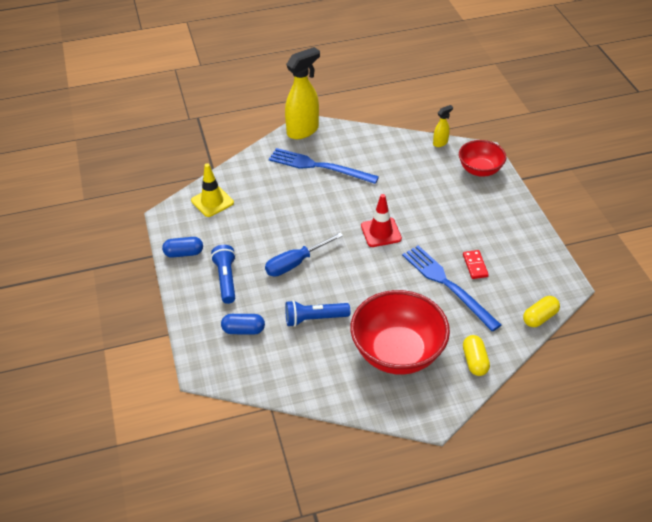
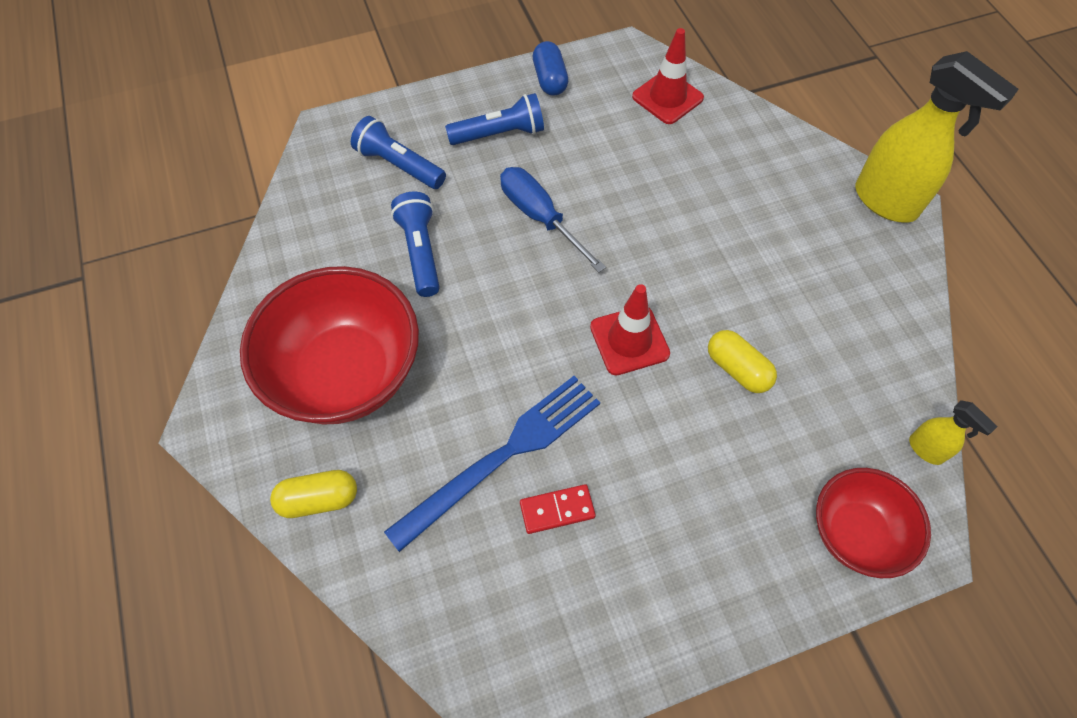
camera: 85 degrees right, 15 degrees up
yellow traffic cone [191,163,234,217] -> red traffic cone [632,28,704,124]
blue capsule [221,314,265,335] -> blue flashlight [351,116,446,189]
blue fork [269,148,379,184] -> none
yellow capsule [523,296,560,327] -> yellow capsule moved to [708,330,777,393]

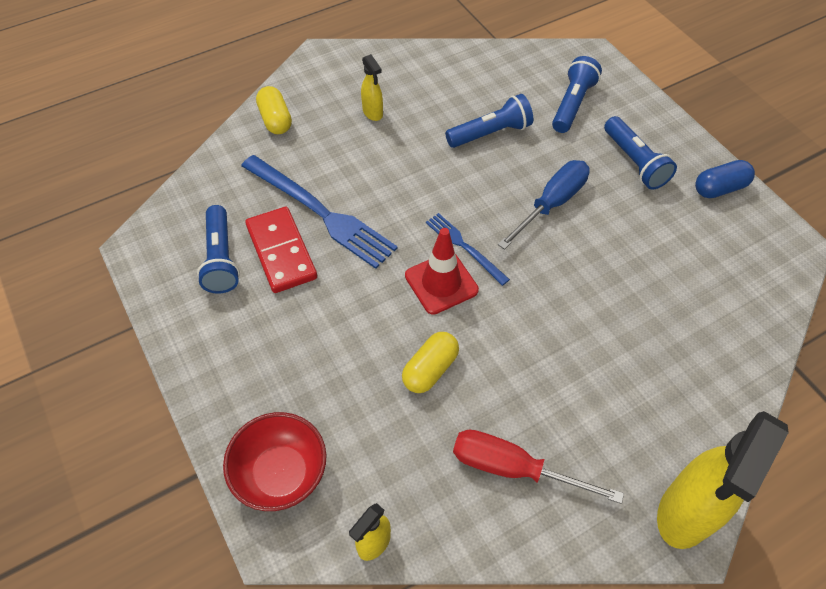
camera: 80 degrees right, 5 degrees down
red bowl [240,266,419,425] -> yellow spray bottle [361,54,383,121]
red domino [520,484,596,534] -> red domino [245,207,317,293], size x1.70
red traffic cone [632,28,704,124] -> none
none -> blue flashlight [197,205,240,294]
none -> blue fork [426,213,510,286]
none -> red screwdriver [453,430,624,504]

